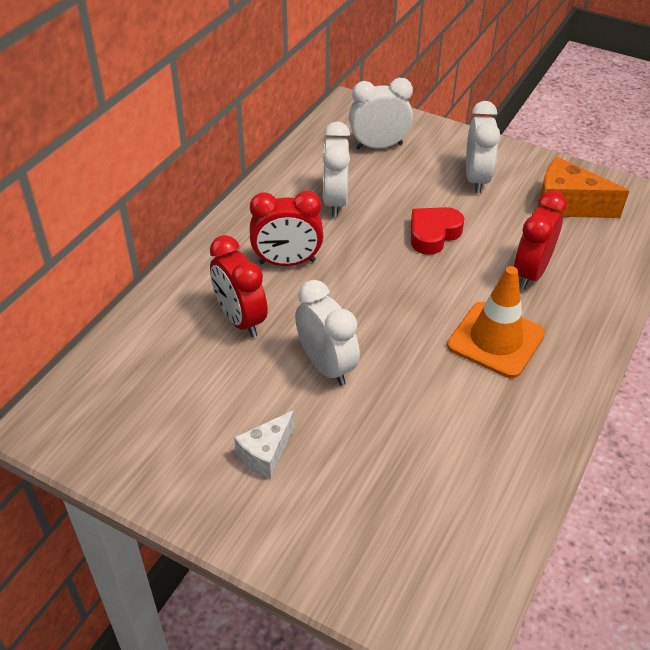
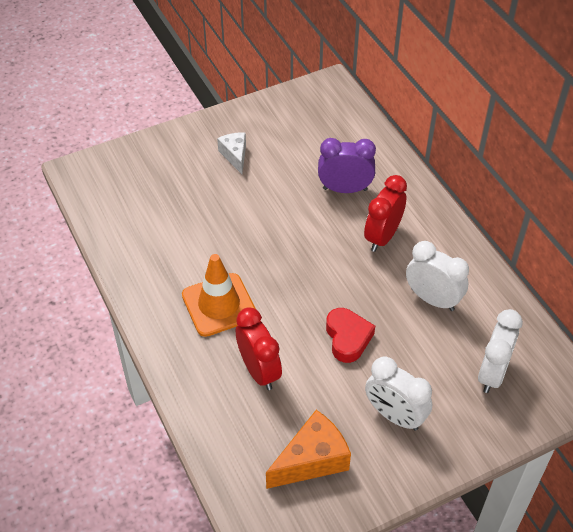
camera: 125 degrees right, 5 degrees up
red clock [210,235,268,338] -> purple clock [318,138,376,193]
white clock [295,280,360,386] -> none

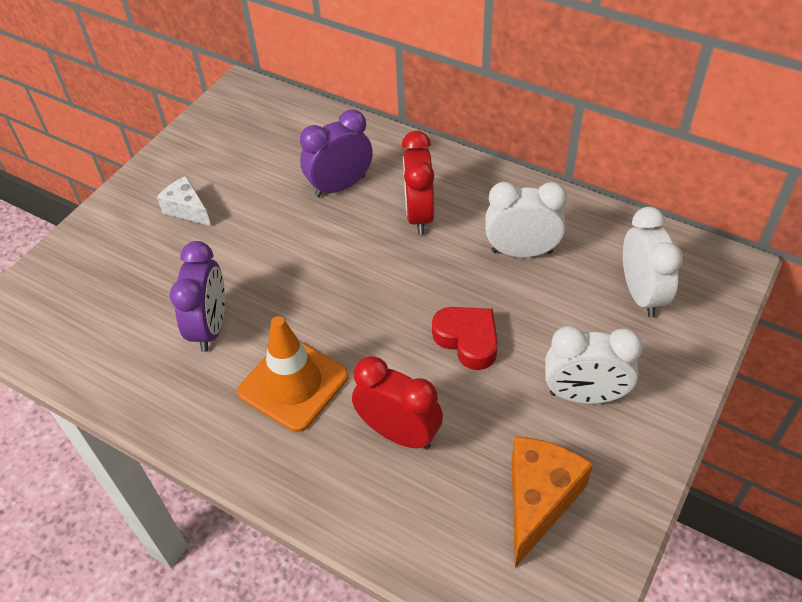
camera: 30 degrees left, 0 degrees up
none -> purple clock [170,241,225,352]

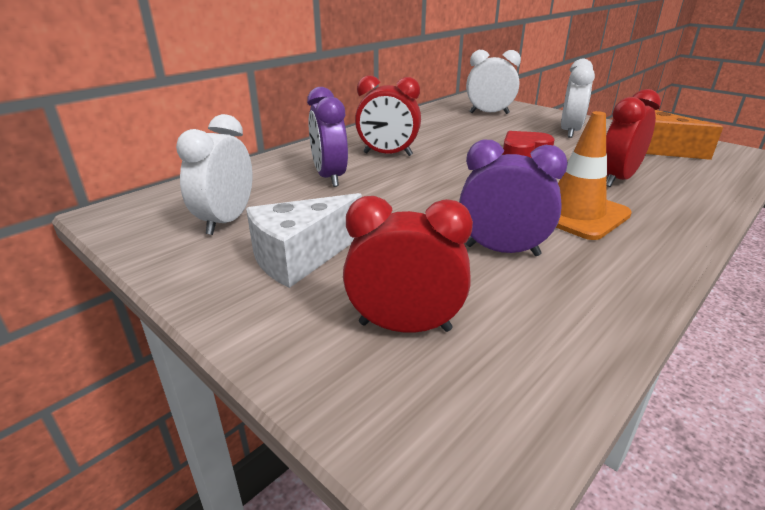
camera: 80 degrees left, 20 degrees down
white cheese [157,176,211,226] -> white cheese [246,193,362,288], size x1.58
white clock [485,182,567,257] -> white clock moved to [176,114,252,235]
none -> red clock [343,196,473,333]

